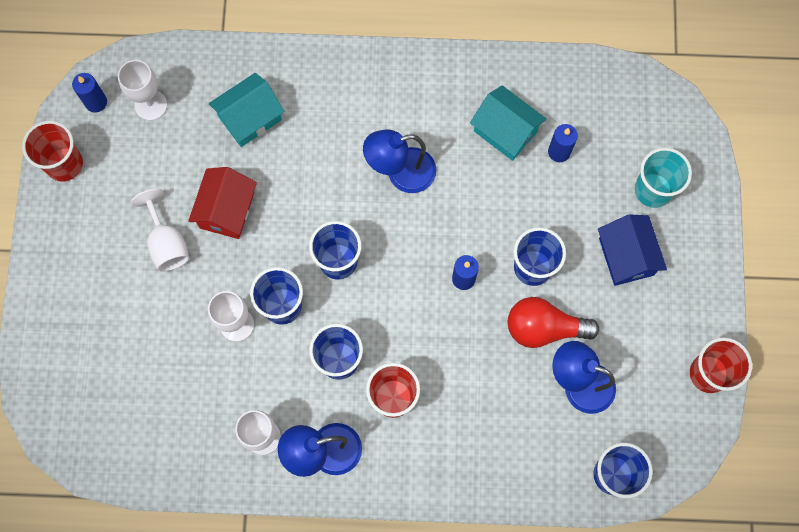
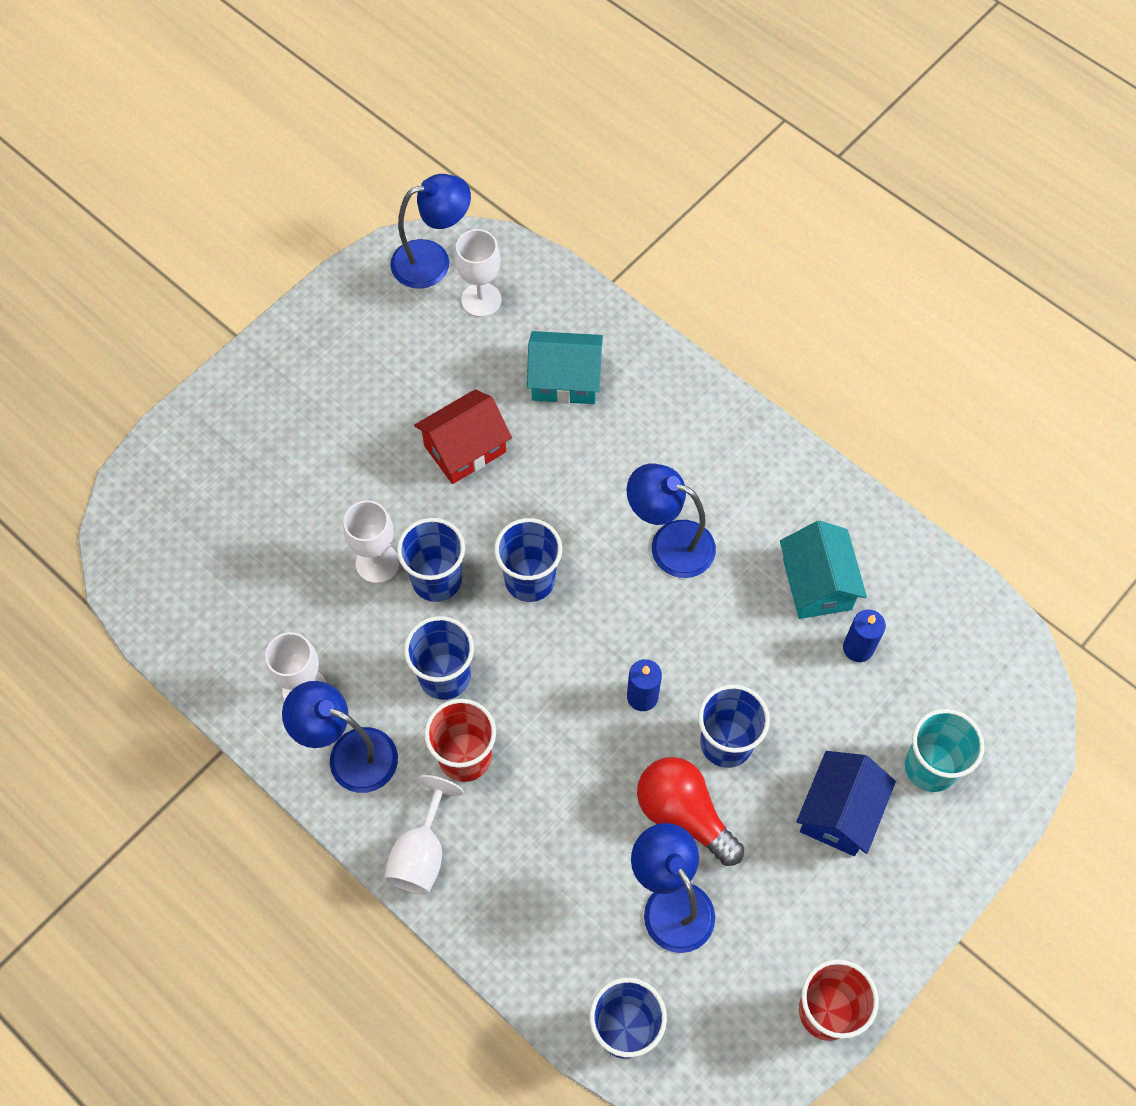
camera: 40 degrees right, 10 degrees down
red cup [22,121,83,182] -> none
blue candle [72,73,107,113] -> blue lamp [390,174,471,289]
white goblet [131,189,189,272] -> white goblet moved to [384,775,464,895]

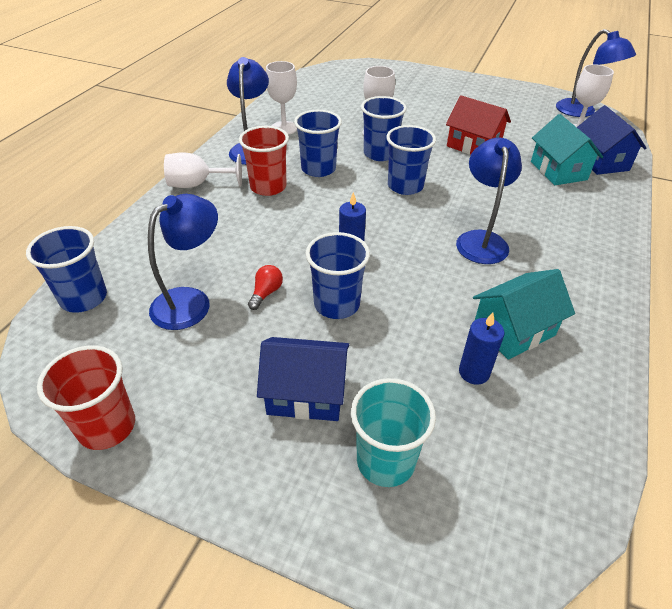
camera: 70 degrees right, 20 degrees down
red light bulb [637,757,744,866] -> red light bulb [248,265,283,310], size x0.48
none -> blue house [577,105,646,175]

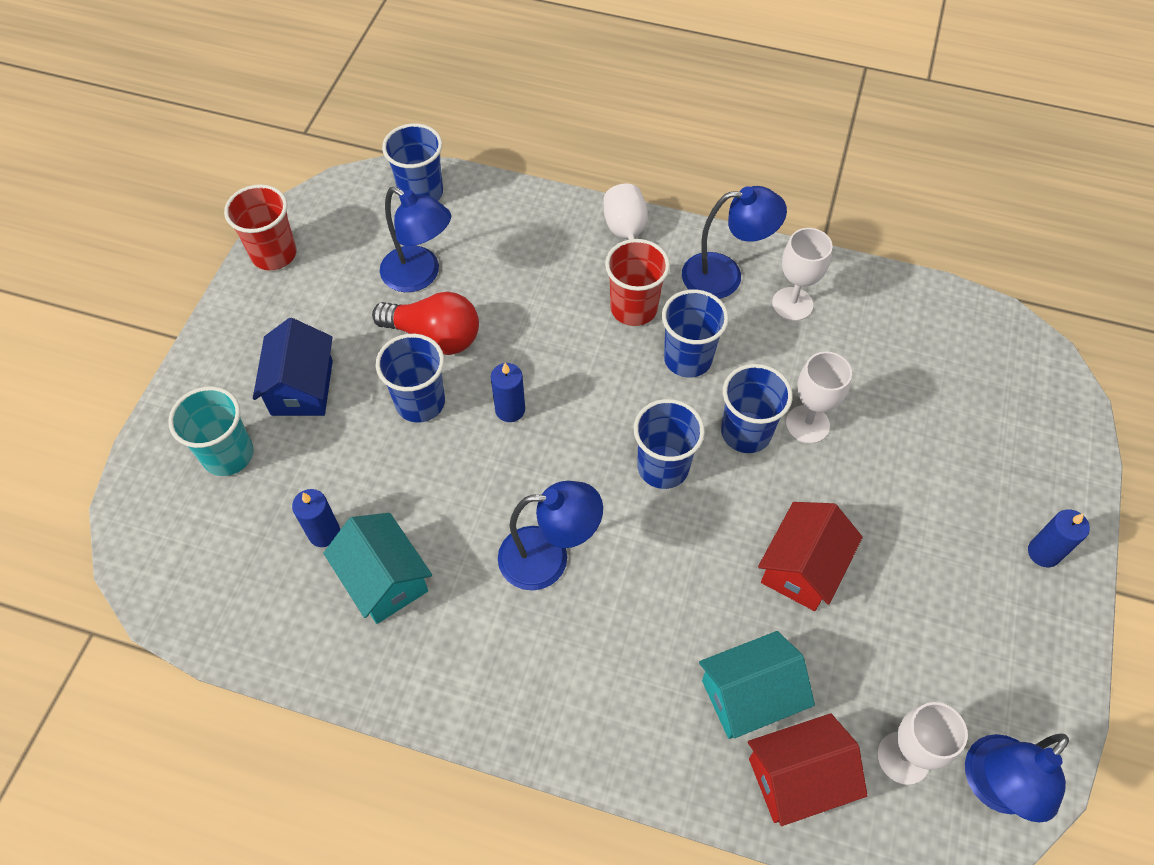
camera: 85 degrees right, 15 degrees up
red light bulb [248,265,283,310] -> red light bulb [372,292,479,355], size x2.09
blue house [577,105,646,175] -> red house [748,713,868,826]
none -> blue candle [1028,510,1090,567]

